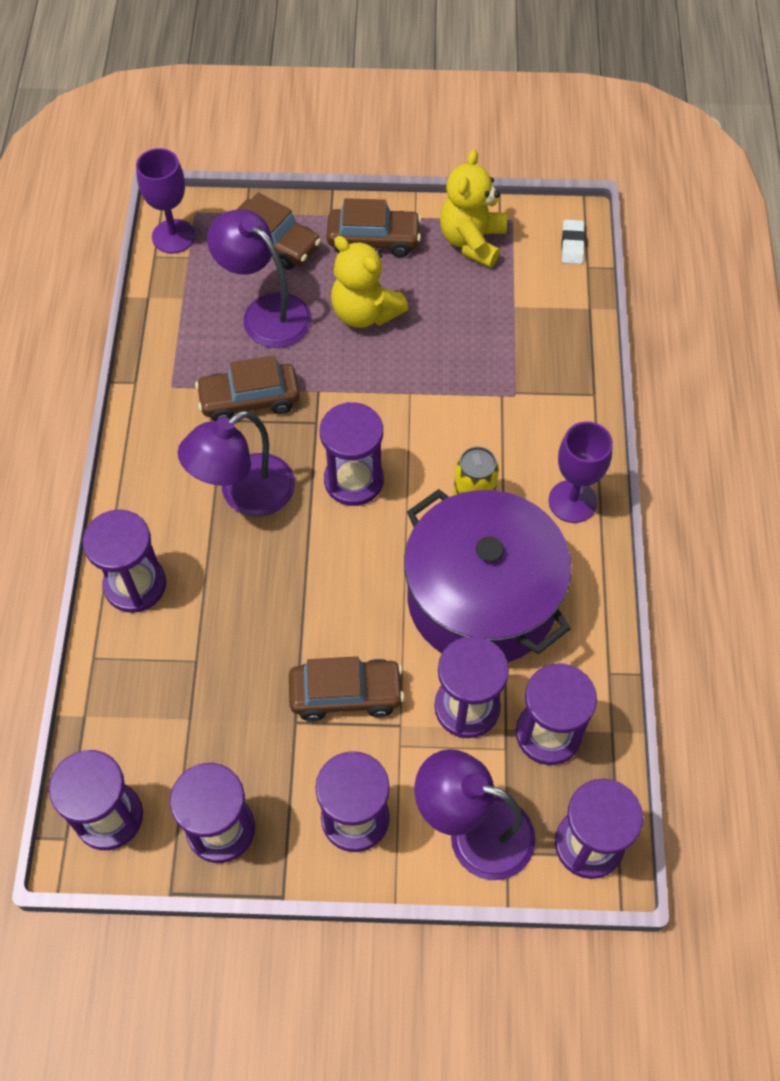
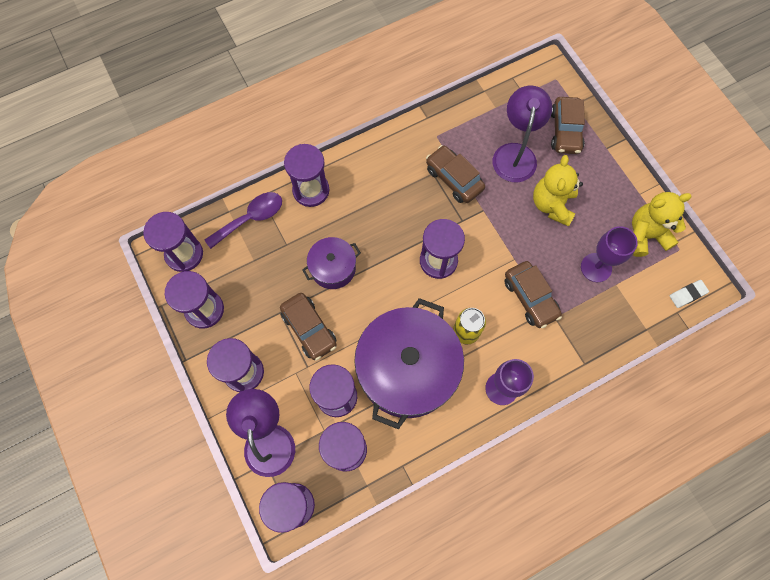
camera: 60 degrees right, 10 degrees up
purple goblet [136,148,195,253] -> purple goblet moved to [581,226,638,282]
purple lamp [178,410,295,517] -> none
brown car [327,198,422,257] -> brown car moved to [504,261,562,328]
none -> purple spoon [205,192,282,249]
none -> purple pot [302,237,361,289]

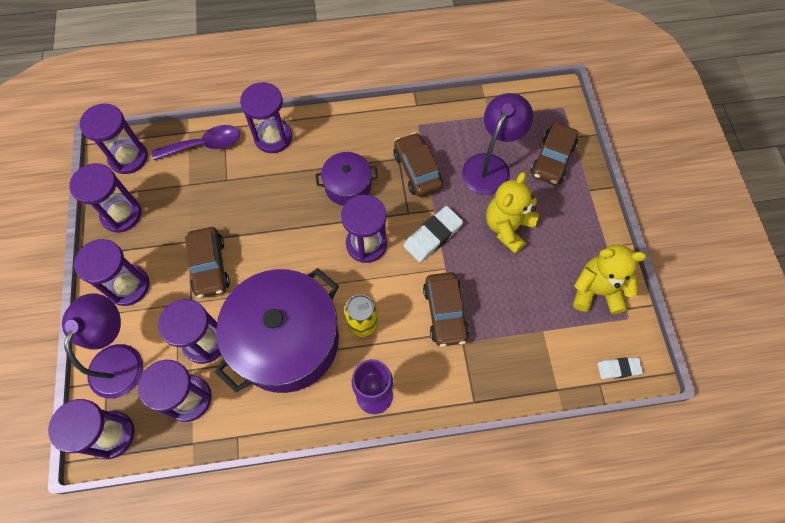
camera: 20 degrees right, 5 degrees down
purple pot [302,237,361,289] -> purple pot moved to [315,152,378,206]
purple goblet [581,226,638,282] -> none
none -> white eraser [403,206,463,262]

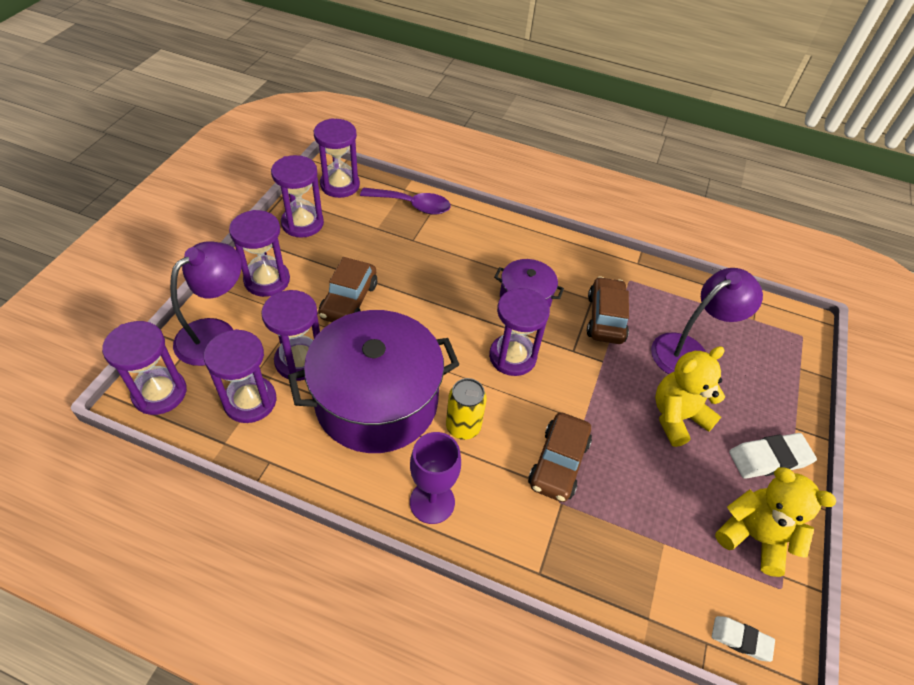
camera: 25 degrees right, 15 degrees down
purple hourglass [240,82,292,153] -> none
white eraser [403,206,463,262] -> white eraser moved to [729,433,817,479]
brown car [530,123,578,185] -> none

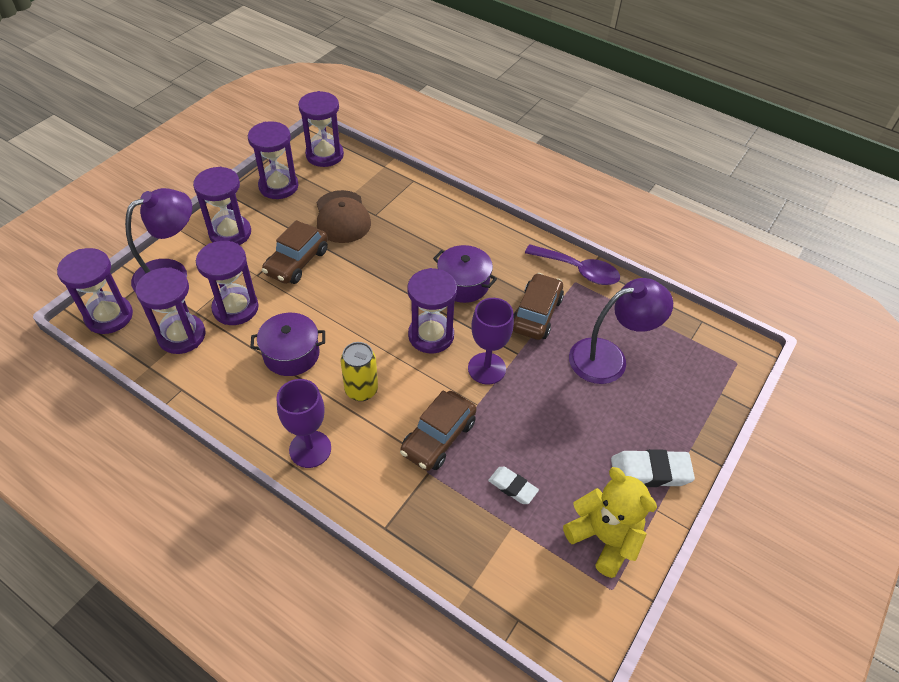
camera: 15 degrees right, 0 degrees up
purple pot [288,310,460,453] -> purple pot [250,313,325,376], size x0.49
purple spoon [360,188,451,214] -> purple spoon moved to [525,244,620,285]
yellow teddy bear [655,346,725,447] -> none
white eraser [712,616,775,662] -> white eraser moved to [488,467,539,504]
none -> brown cap [317,190,371,243]
none -> purple goblet [468,298,514,384]

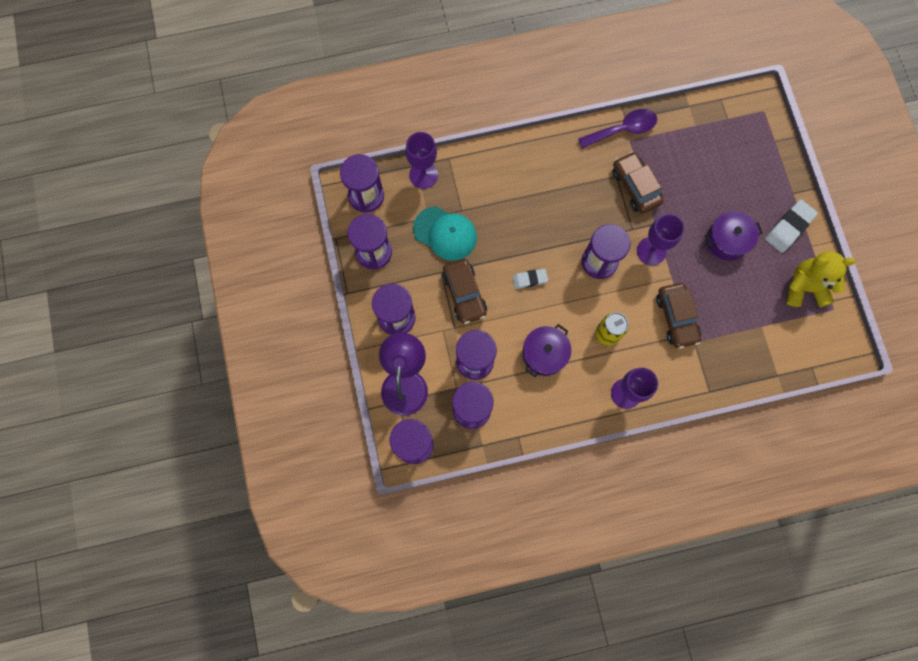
camera: 45 degrees left, 25 degrees up
brown cap [317,190,371,243] -> turquoise cap [413,206,477,261]
purple pot [433,245,497,303] -> purple pot moved to [705,211,763,261]
white eraser [488,467,539,504] -> white eraser moved to [512,269,548,289]
purple lamp [569,278,673,384] -> none
none -> purple goblet [405,132,438,189]

